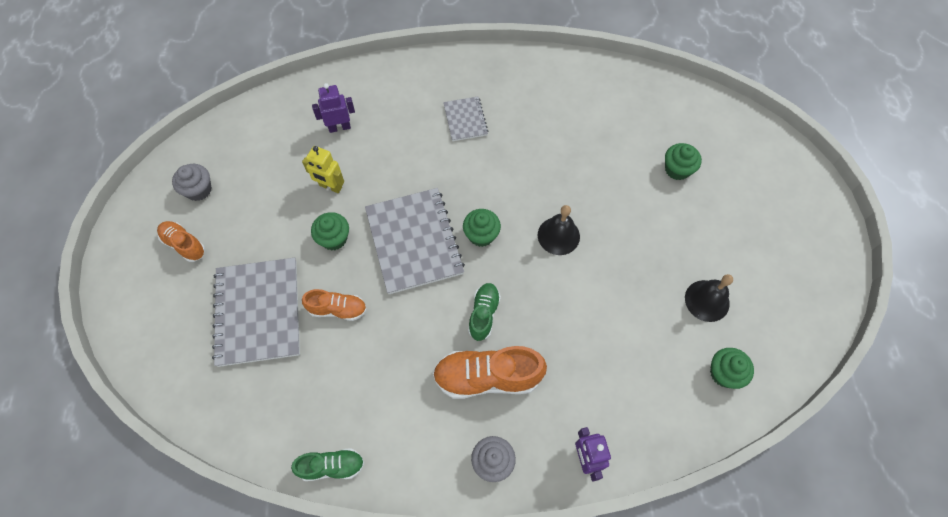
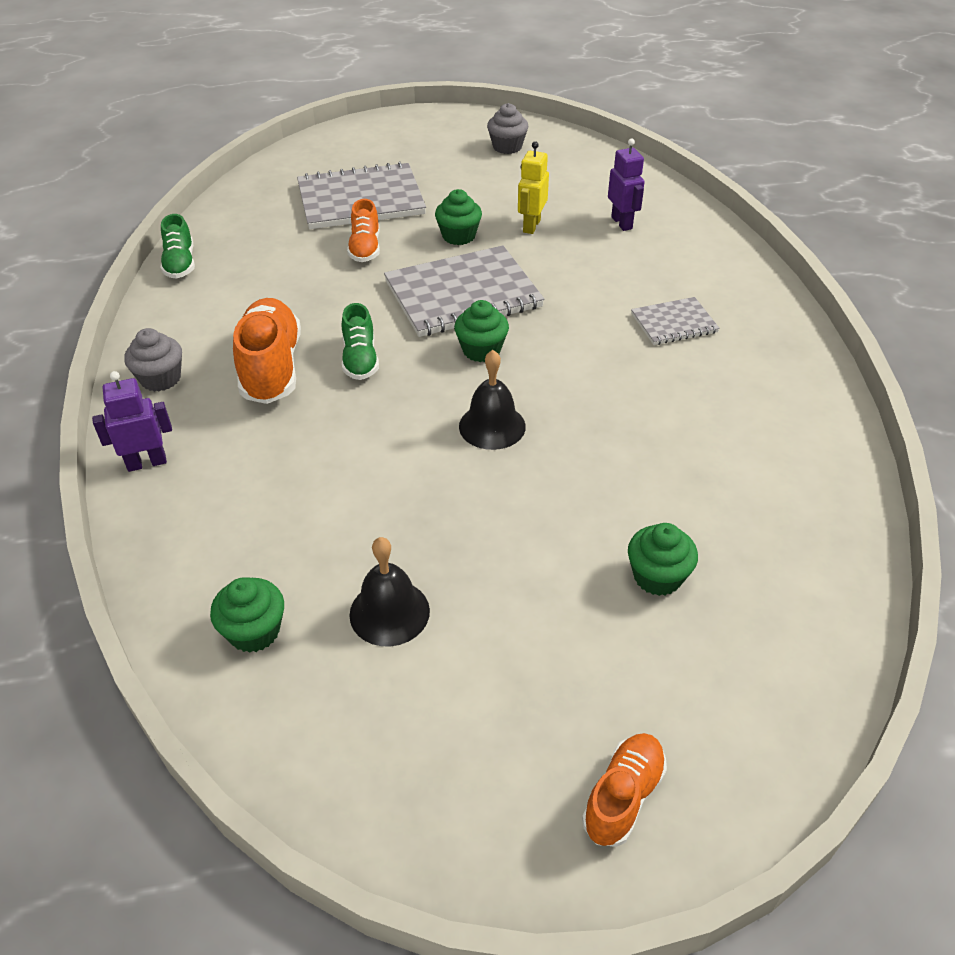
camera: 85 degrees right, 20 degrees down
orange shoe [157,221,205,262] -> orange shoe moved to [582,733,667,847]
green shoe [468,283,501,341] -> green shoe turned 75 degrees clockwise [342,303,379,380]

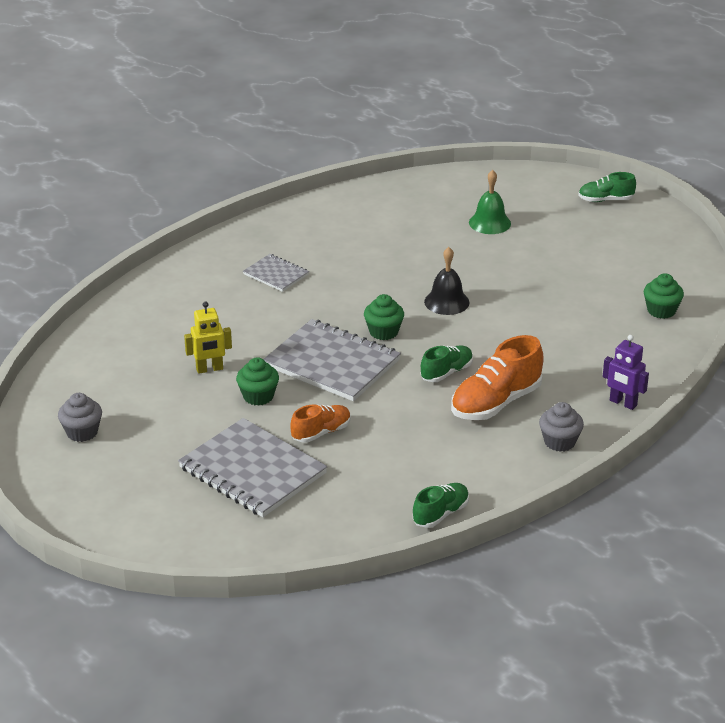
camera: 125 degrees left, 10 degrees down
black bell [349,537,430,646] -> none
orange shoe [582,733,667,847] -> green shoe [578,172,636,202]
purple robot [608,138,645,231] -> none
green cupcake [628,523,698,596] -> green bell [469,170,511,234]

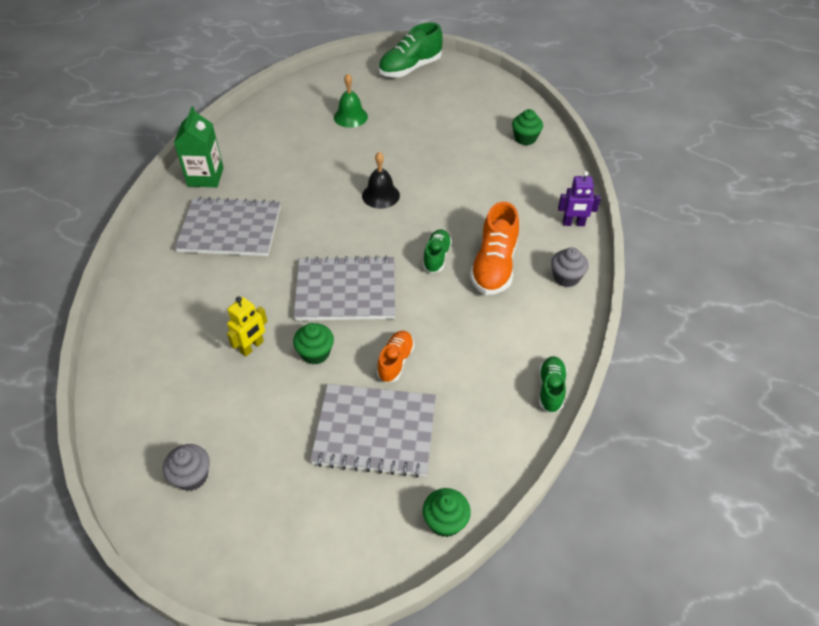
camera: 35 degrees left, 15 degrees up
grey notebook [243,254,309,292] -> grey notebook [175,197,280,256], size x1.93
green cupcake [364,294,404,340] -> green cupcake moved to [423,488,471,537]
green shoe [578,172,636,202] -> green shoe [378,22,443,77], size x1.70
none -> green carton [174,106,224,187]

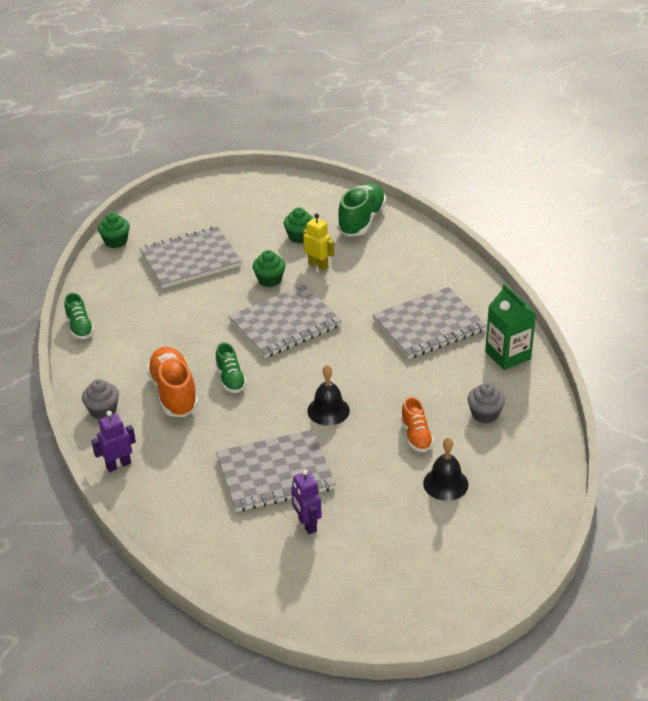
camera: 150 degrees right, 10 degrees down
grey cupcake [163,444,210,491] -> grey cupcake moved to [467,382,505,424]
yellow robot [227,297,267,357] -> yellow robot turned 120 degrees clockwise [303,214,334,271]
green bell [334,74,368,128] -> black bell [423,437,469,501]
orange shoe [377,331,414,383] -> orange shoe moved to [401,397,434,452]
green shoe [378,22,443,77] -> green shoe moved to [337,182,386,236]
green cupcake [512,109,543,145] -> green cupcake moved to [284,207,313,243]
none -> grey notebook [216,430,336,512]
none -> purple robot [291,469,322,534]

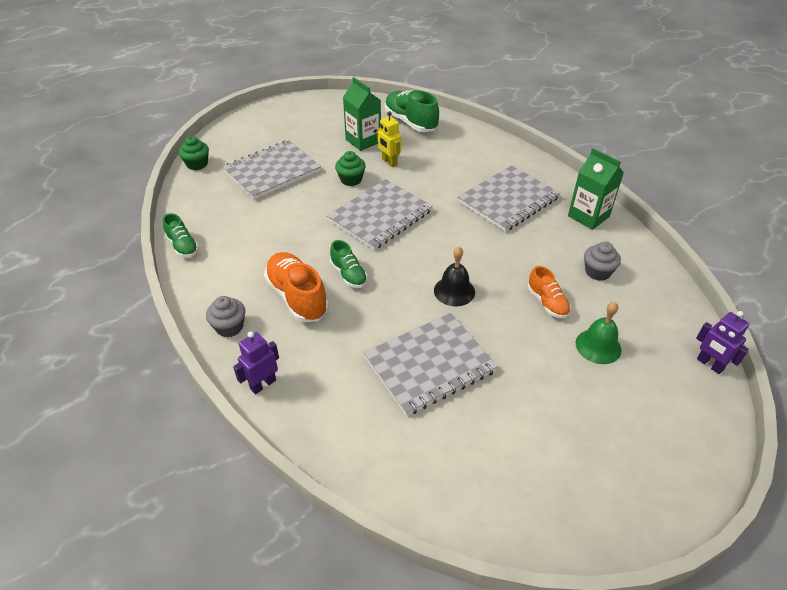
camera: 15 degrees left, 5 degrees up
green cupcake [284,207,313,243] -> green carton [343,77,381,151]
purple robot [291,469,322,534] -> purple robot moved to [696,311,749,374]
yellow robot [303,214,334,271] -> yellow robot turned 150 degrees counterclockwise [377,111,401,167]
green shoe [337,182,386,236] -> green shoe turned 45 degrees counterclockwise [385,90,439,132]
black bell [423,437,469,501] -> green bell [576,302,622,364]

